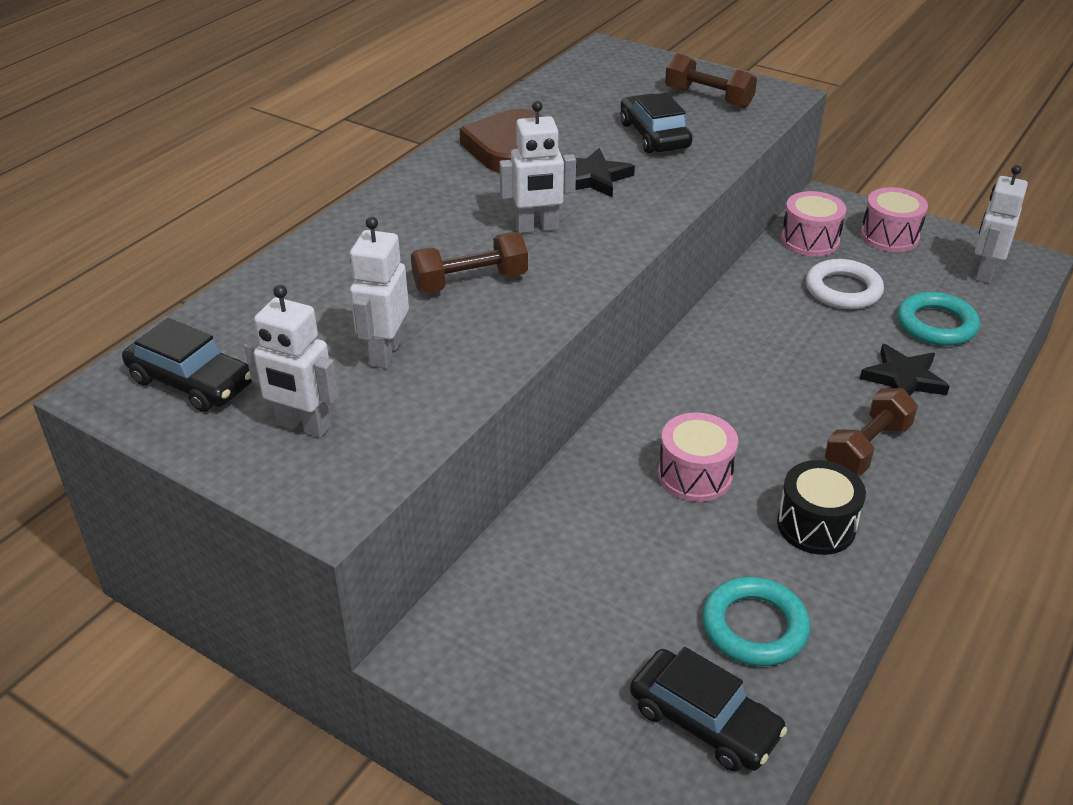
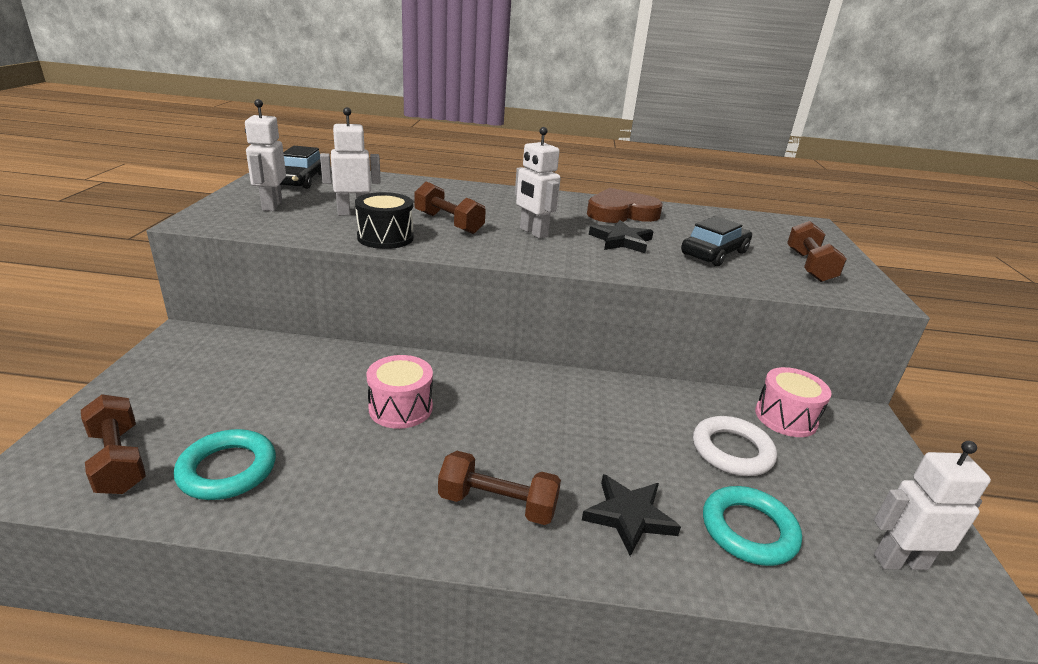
camera: 60 degrees right, 10 degrees down
black car [630,647,787,771] -> brown dumbbell [81,394,146,494]
black drum [777,460,866,555] -> black drum moved to [355,192,414,249]
pink drum [861,187,928,252] -> none

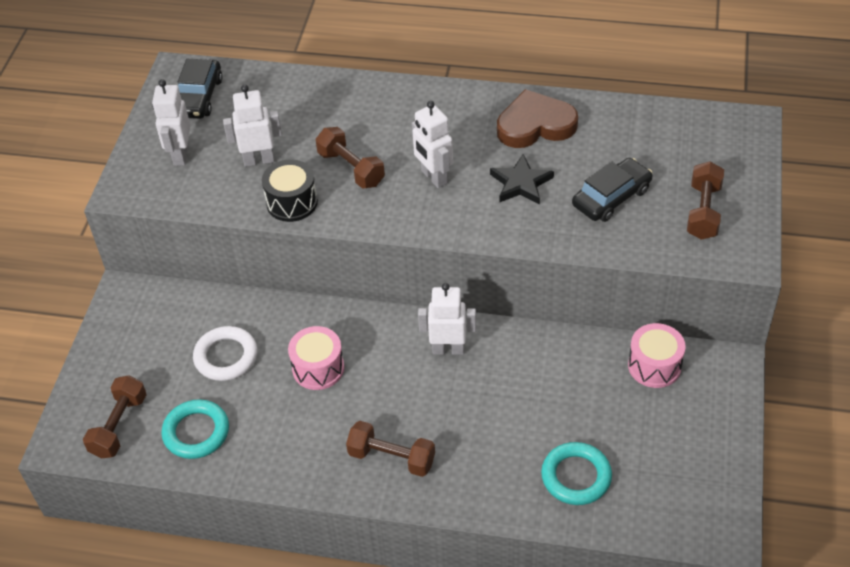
camera: 10 degrees right, 20 degrees up
brown dumbbell [81,394,146,494] -> brown dumbbell turned 45 degrees clockwise [83,375,147,458]
black star [582,474,681,556] -> none
white ring [693,416,777,476] -> white ring moved to [193,326,257,381]
white robot [874,441,991,570] -> white robot moved to [418,283,476,355]

